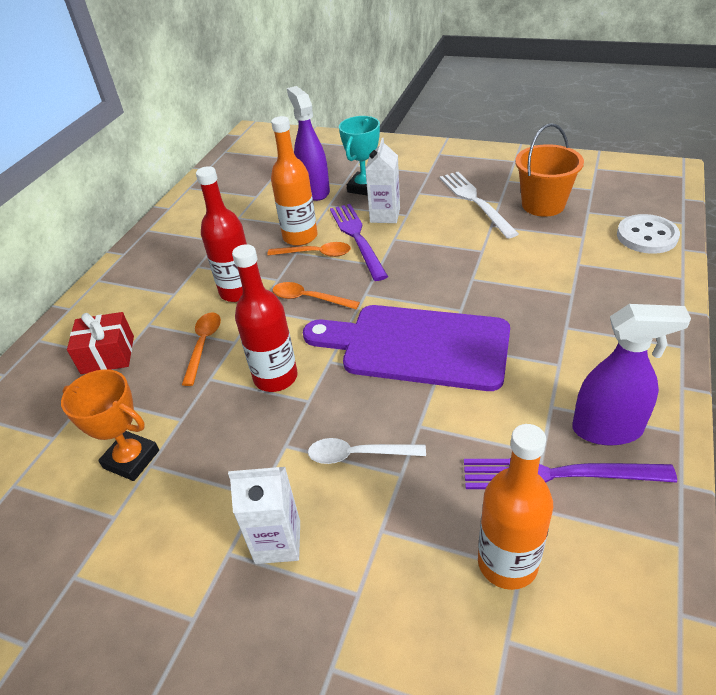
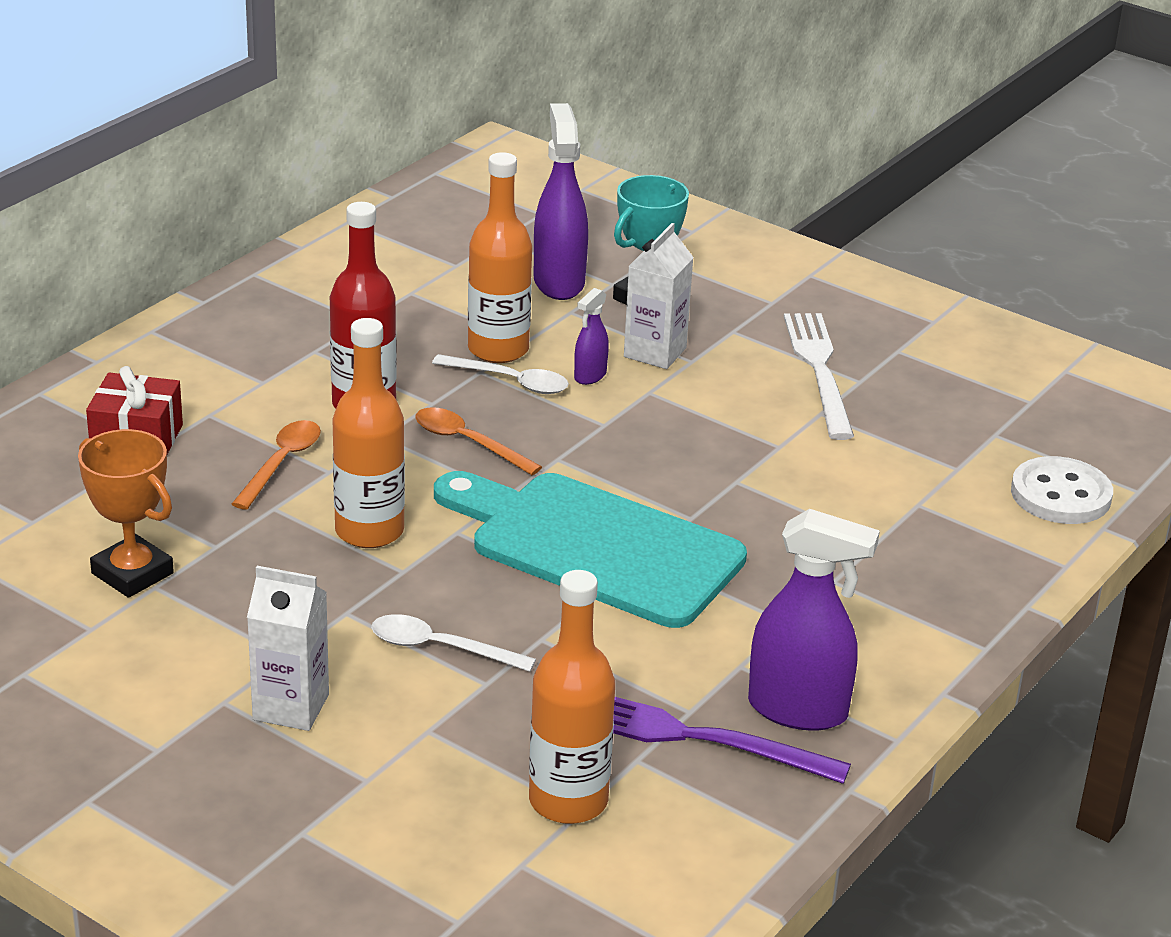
camera: 10 degrees right, 10 degrees down
red bottle [232,244,298,392] -> orange bottle [332,318,405,548]
orange spoon [267,242,351,257] -> white spoon [432,354,569,394]
purple cutting board [303,305,510,391] -> turquoise cutting board [434,471,747,628]
purple fork [330,204,388,281] -> purple spray bottle [574,288,609,385]
orange bucket [515,123,584,217] -> none

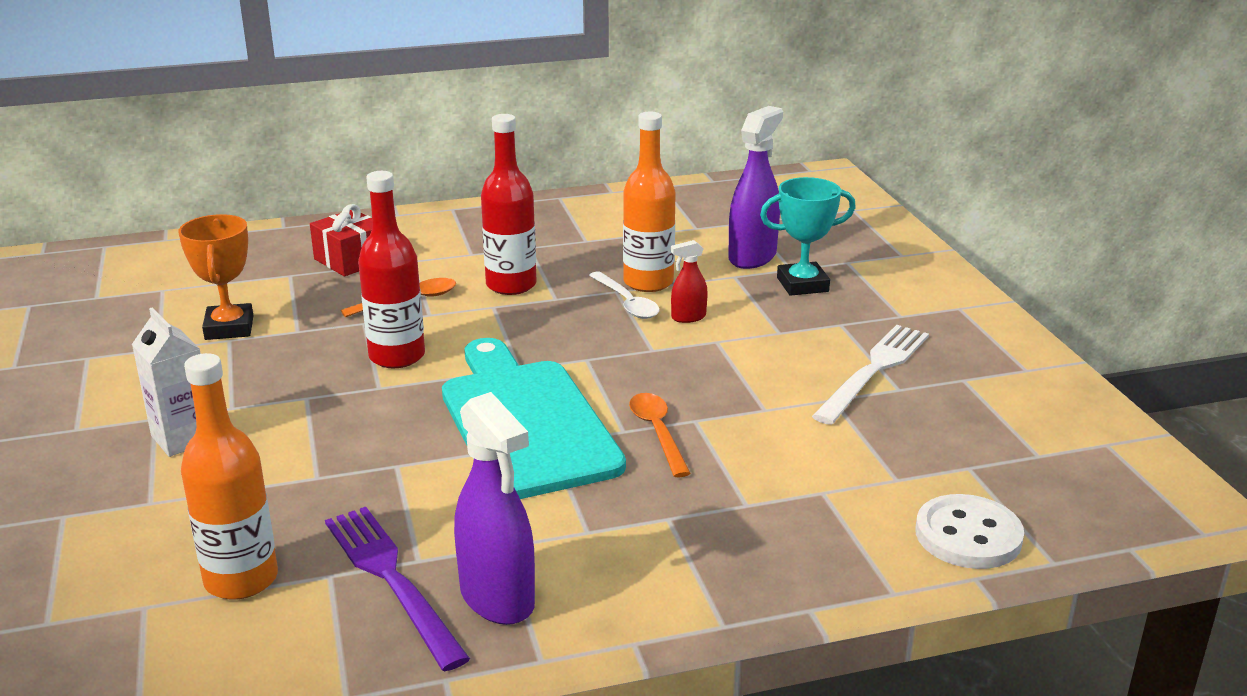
camera: 40 degrees right, 5 degrees down
orange bottle [332,318,405,548] -> red bottle [358,171,425,368]
white spoon [371,614,536,672] -> none
orange spoon [415,407,542,475] -> orange spoon moved to [629,393,691,477]
purple spray bottle [574,288,609,385] -> red spray bottle [670,240,708,323]
white carton [624,223,694,369] -> none

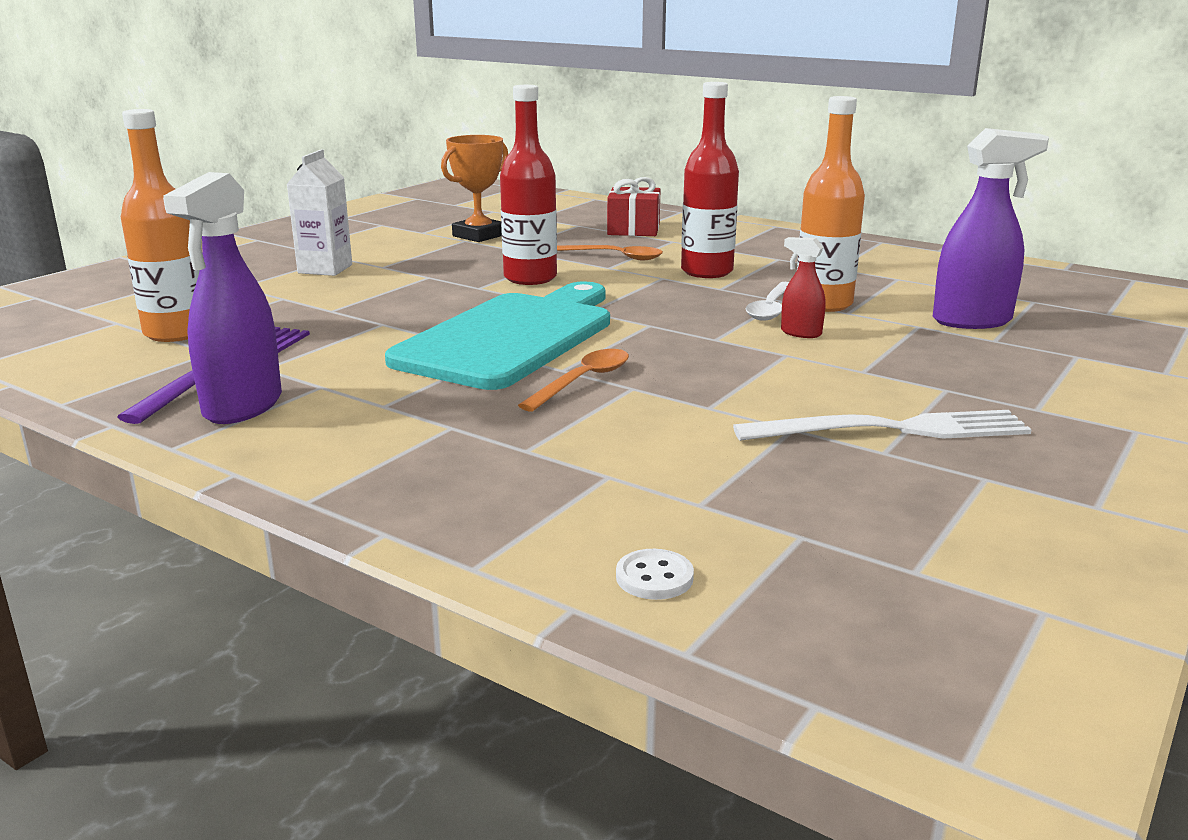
camera: 50 degrees right, 5 degrees down
turquoise trophy [760,177,856,296] -> none
white button [915,494,1024,569] -> white button [616,549,694,600], size x0.51

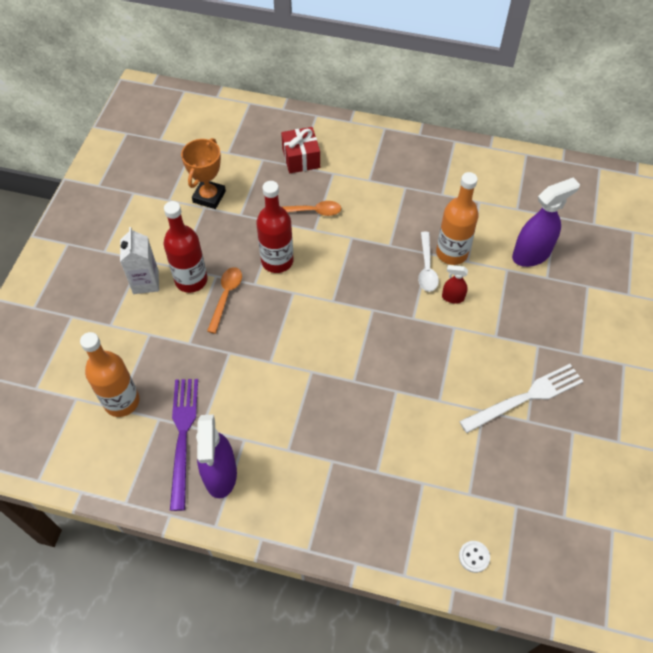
camera: 20 degrees left, 35 degrees up
turquoise cutting board [385,281,610,390] -> none
orange spoon [518,349,629,411] -> orange spoon moved to [207,267,242,334]
red bottle [681,82,739,278] -> red bottle moved to [163,201,208,293]

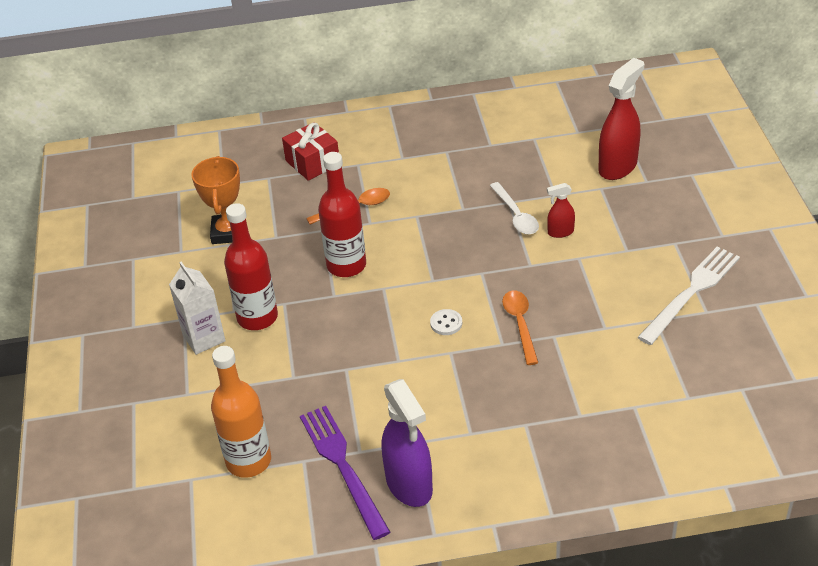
camera: 20 degrees left, 15 degrees down
orange spoon [207,267,242,334] -> orange spoon moved to [502,291,538,365]
orange bottle [436,172,479,265] -> none
white button [459,541,490,573] -> white button moved to [430,309,462,335]
purple spray bottle [512,177,580,267] -> red spray bottle [598,58,644,180]

